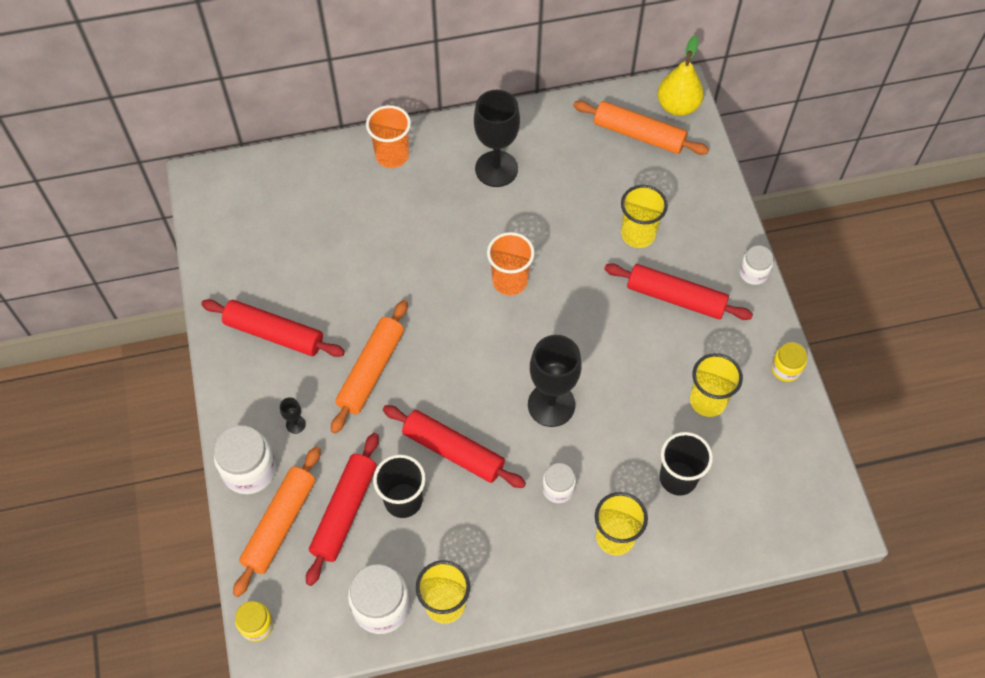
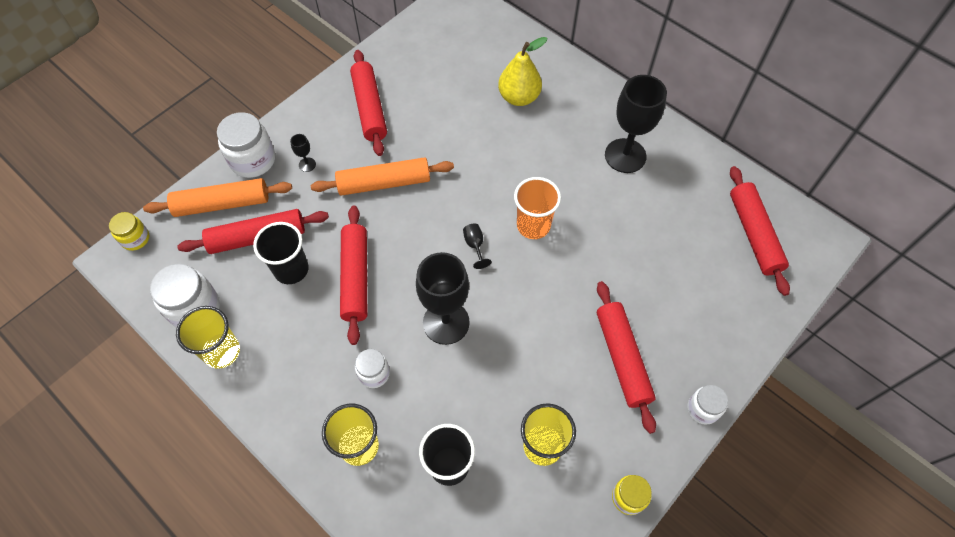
camera: 55 degrees right, 0 degrees up
orange cup [366,105,411,168] -> none
orange rolling pin [573,101,709,155] -> red rolling pin [730,166,790,296]
yellow cup [621,185,668,248] -> none
yellow pear [657,35,704,116] -> yellow pear moved to [498,37,548,106]
none -> black goblet [463,223,491,269]

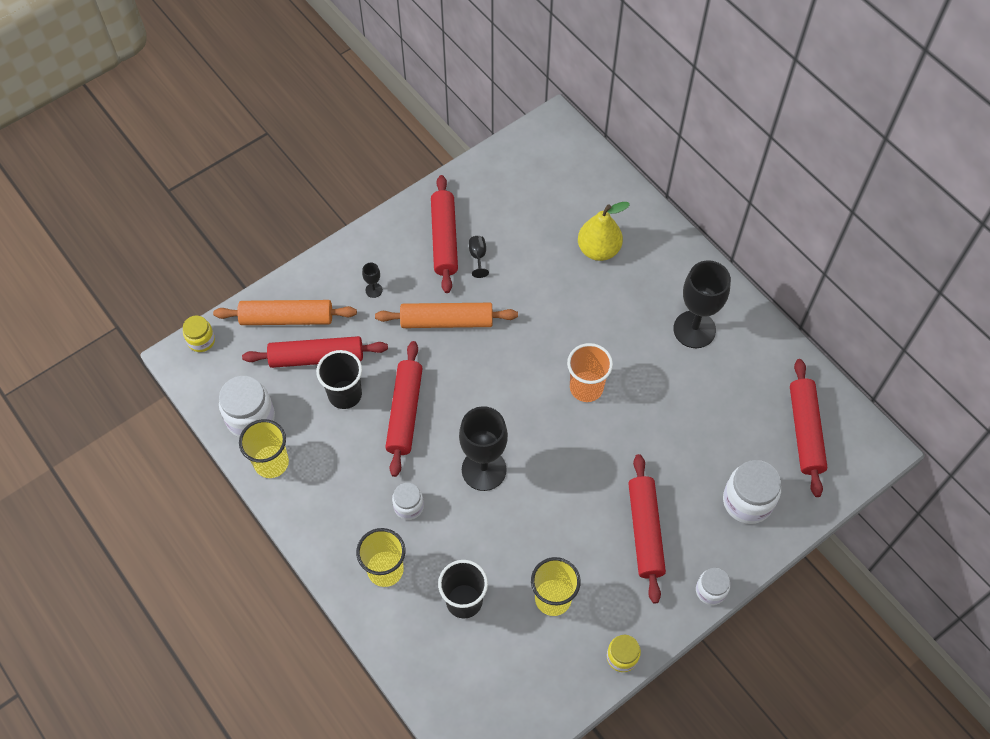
camera: 10 degrees right, 0 degrees up
white jar [217,112,275,178] -> white jar moved to [723,460,781,524]
black goblet [463,223,491,269] -> black goblet moved to [469,236,489,278]

